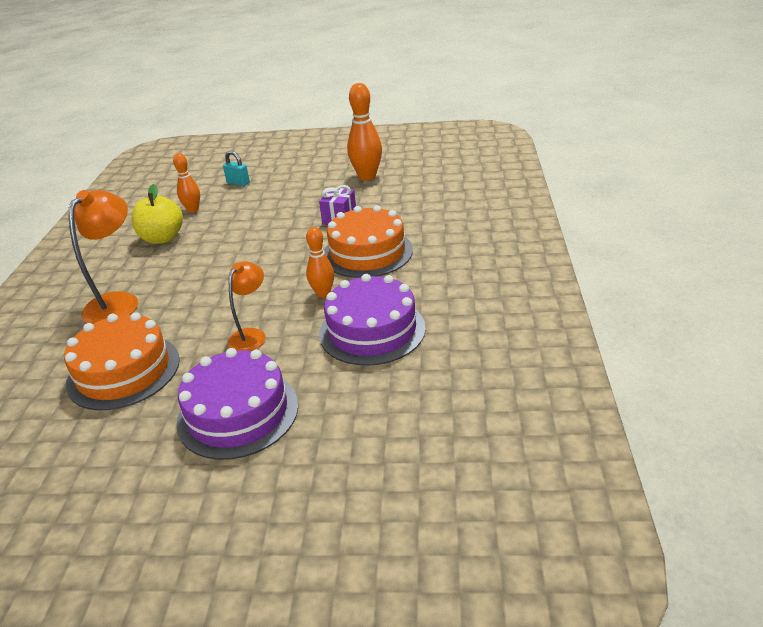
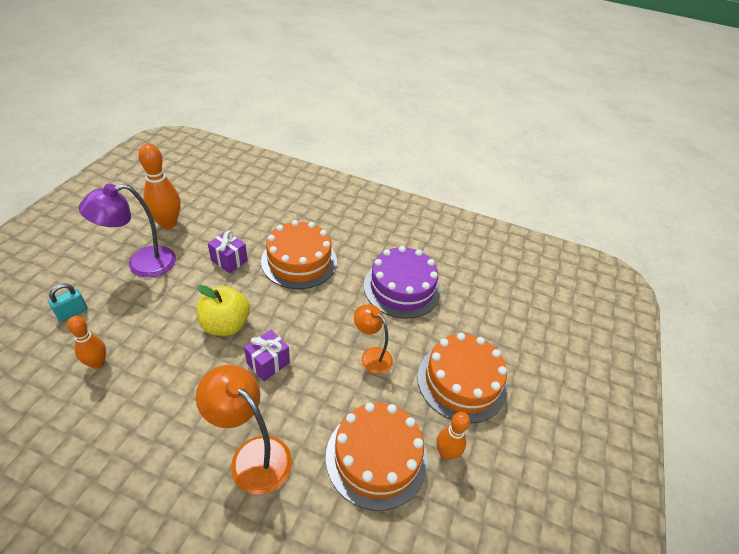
camera: 80 degrees left, 10 degrees up
yellow apple [131,184,183,244] -> yellow apple moved to [197,285,250,336]
purple cake [176,348,298,460] -> orange cake [417,333,507,423]
orange bowling pin [306,227,334,298] -> orange bowling pin moved to [437,412,470,460]
none -> purple lamp [79,184,176,277]
none -> purple gift [244,330,290,381]

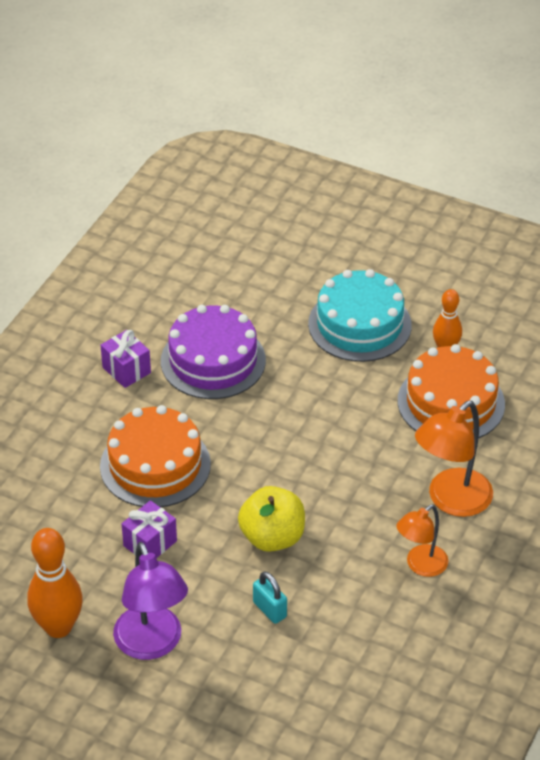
camera: 80 degrees left, 0 degrees up
turquoise padlock [48,284,88,322] -> turquoise padlock moved to [253,571,287,624]
orange bowling pin [67,316,106,369] -> none
purple gift [244,330,290,381] -> purple gift moved to [101,330,151,388]
orange lamp [354,305,393,374] -> orange lamp moved to [396,504,448,577]
orange cake [417,333,507,423] -> turquoise cake [308,269,412,362]

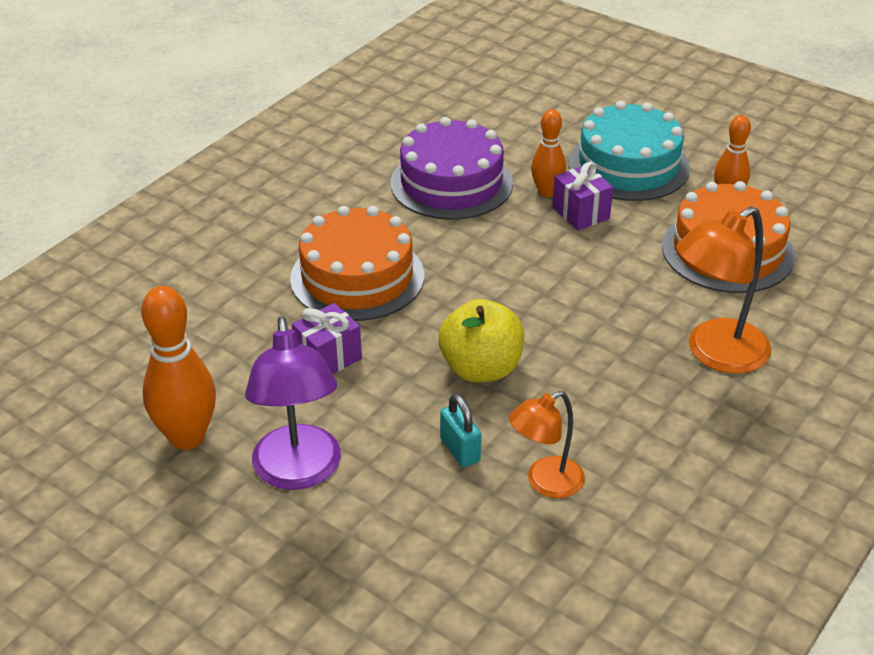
camera: 10 degrees right, 5 degrees down
purple gift [101,330,151,388] -> purple gift moved to [552,162,613,231]
orange lamp [396,504,448,577] -> orange lamp moved to [509,391,585,498]
none -> orange bowling pin [531,109,566,197]

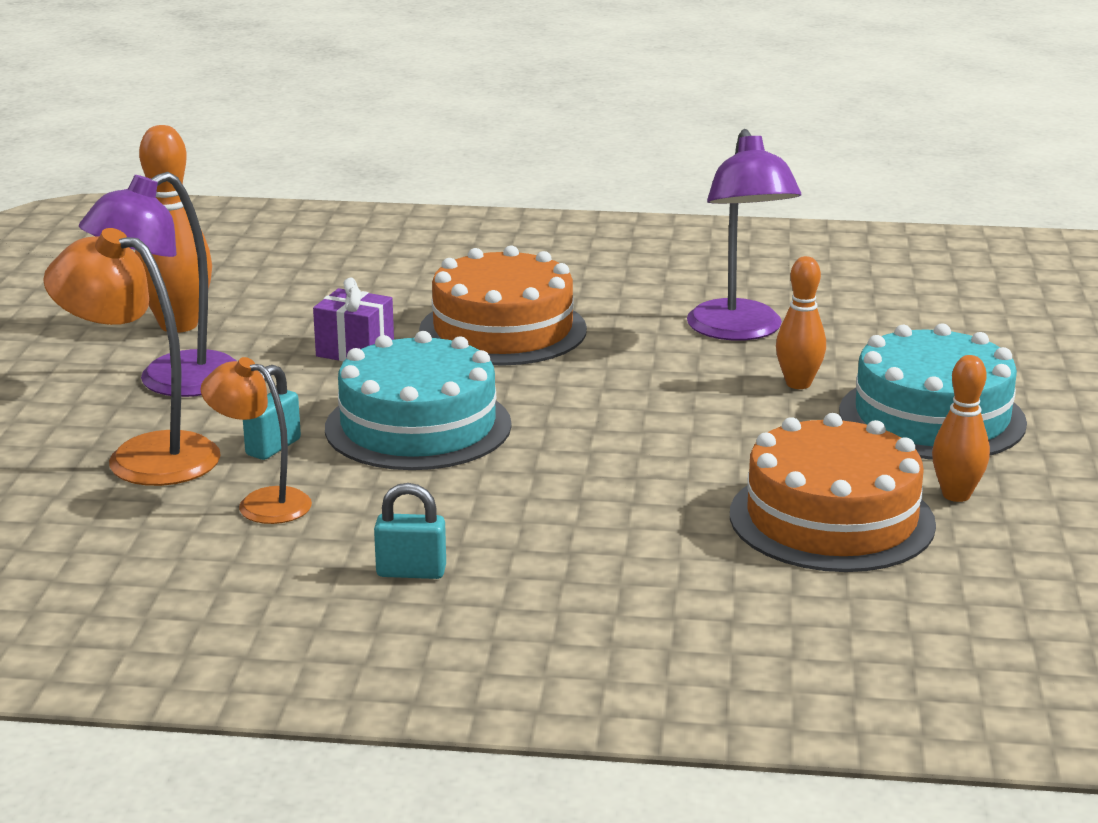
camera: 60 degrees right, 15 degrees down
purple cake [390,117,513,220] -> purple lamp [687,129,801,341]
yellow apple [438,299,524,382] -> turquoise cake [325,331,512,470]
purple gift [552,162,613,231] -> none
orange lamp [676,206,771,374] -> orange lamp moved to [43,228,221,486]
none -> turquoise padlock [374,483,446,579]

